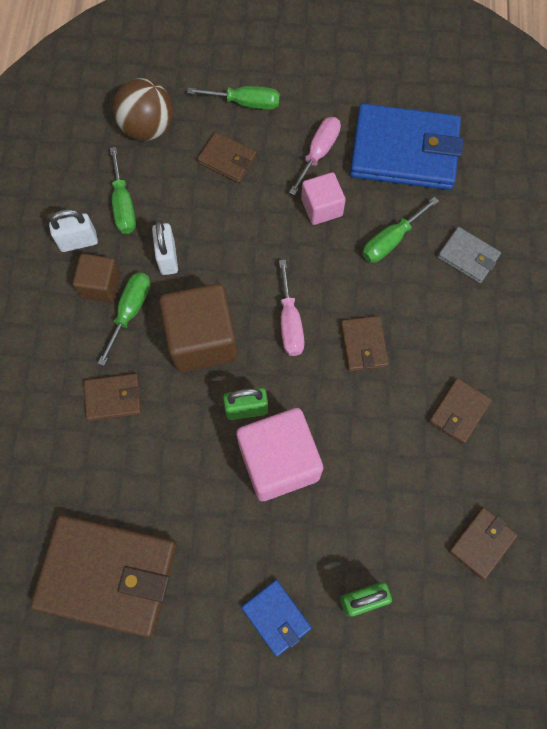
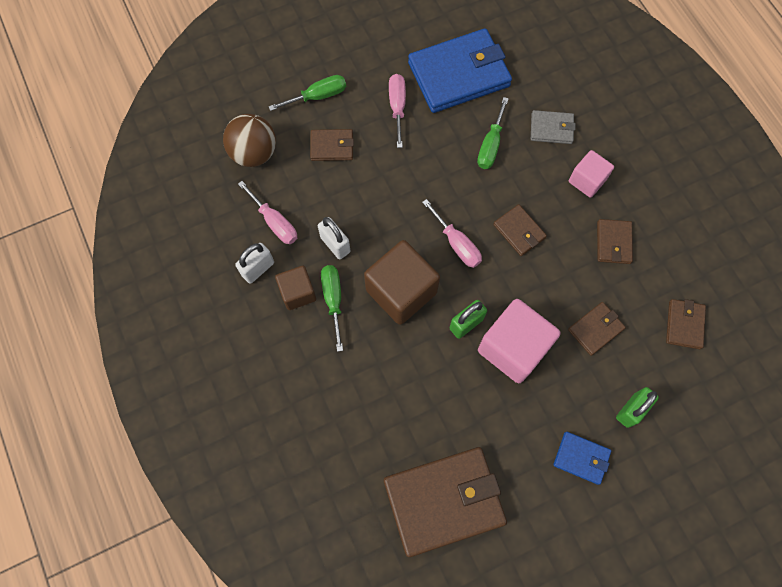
camera: 30 degrees left, 0 degrees up
brown wallet [84,374,142,421] -> brown wallet moved to [568,302,626,356]
green screwdriver [110,147,136,234] -> pink screwdriver [238,181,297,244]
pink cube [301,172,346,225] -> pink cube moved to [569,150,614,198]

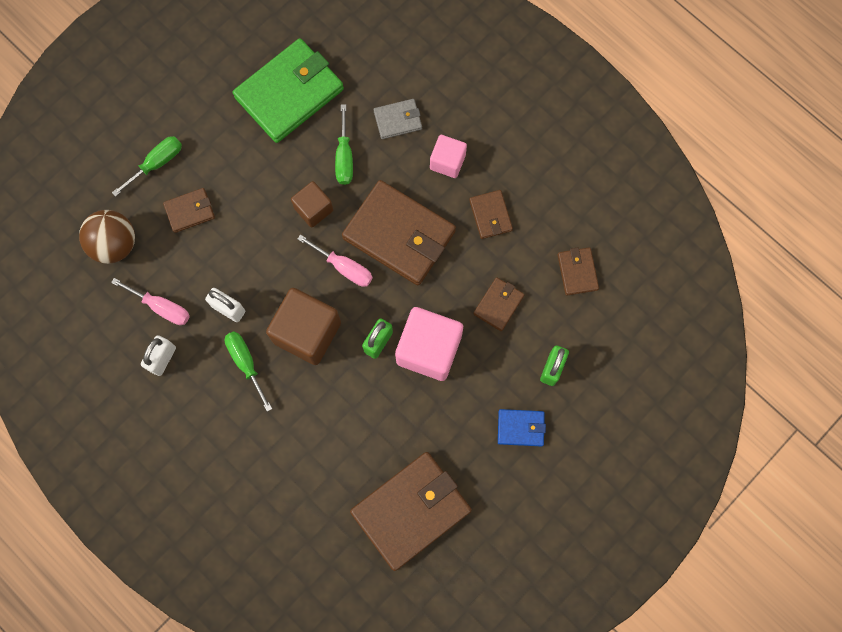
camera: 20 degrees left, 5 degrees up
brown cube [275,266,316,310] -> brown cube moved to [291,181,333,228]
pink screwdriver [389,74,406,148] -> none
blue wallet [408,29,512,113] -> green wallet [233,38,344,143]
brown wallet [493,204,547,256] -> brown wallet [342,180,456,285], size x2.11

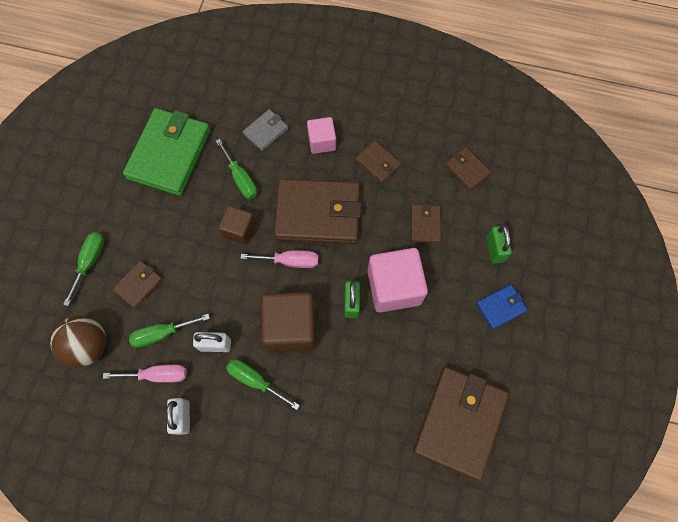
camera: 30 degrees left, 5 degrees down
none -> green screwdriver [129,314,210,348]

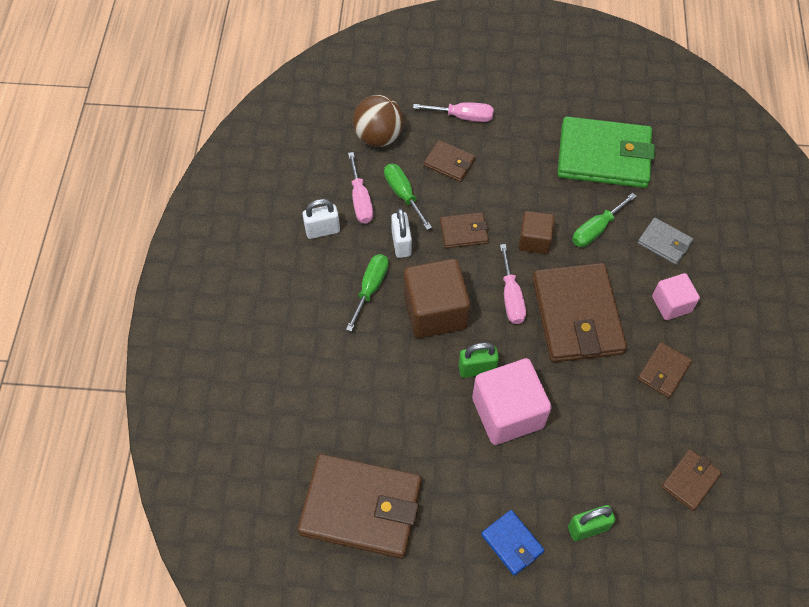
camera: 80 degrees right, 10 degrees down
green screwdriver [63,232,104,306] -> pink screwdriver [413,102,494,122]
brown wallet [411,203,441,243] -> brown wallet moved to [440,212,489,248]

